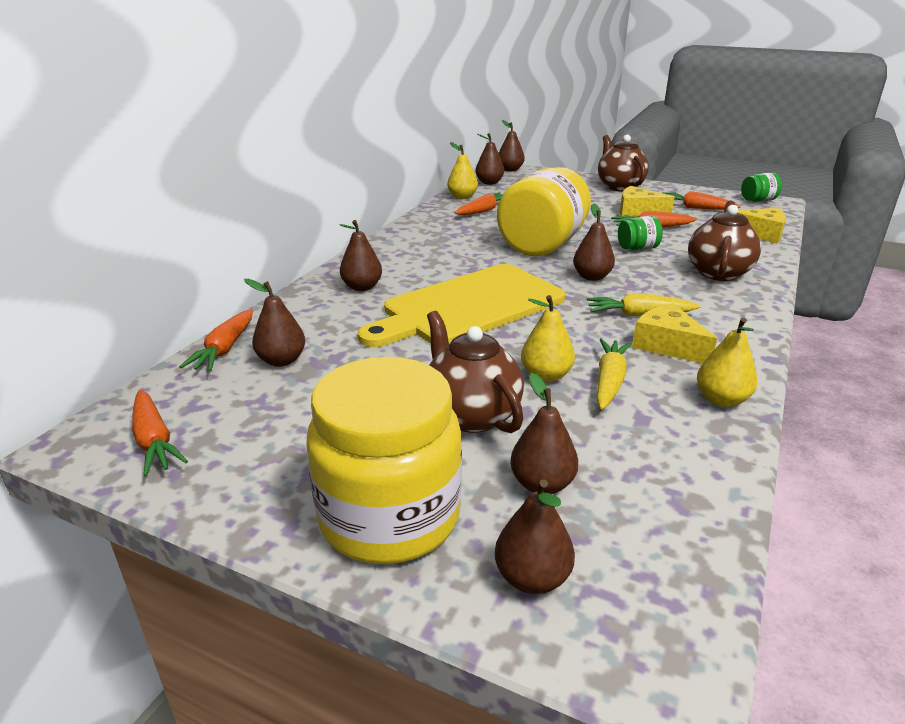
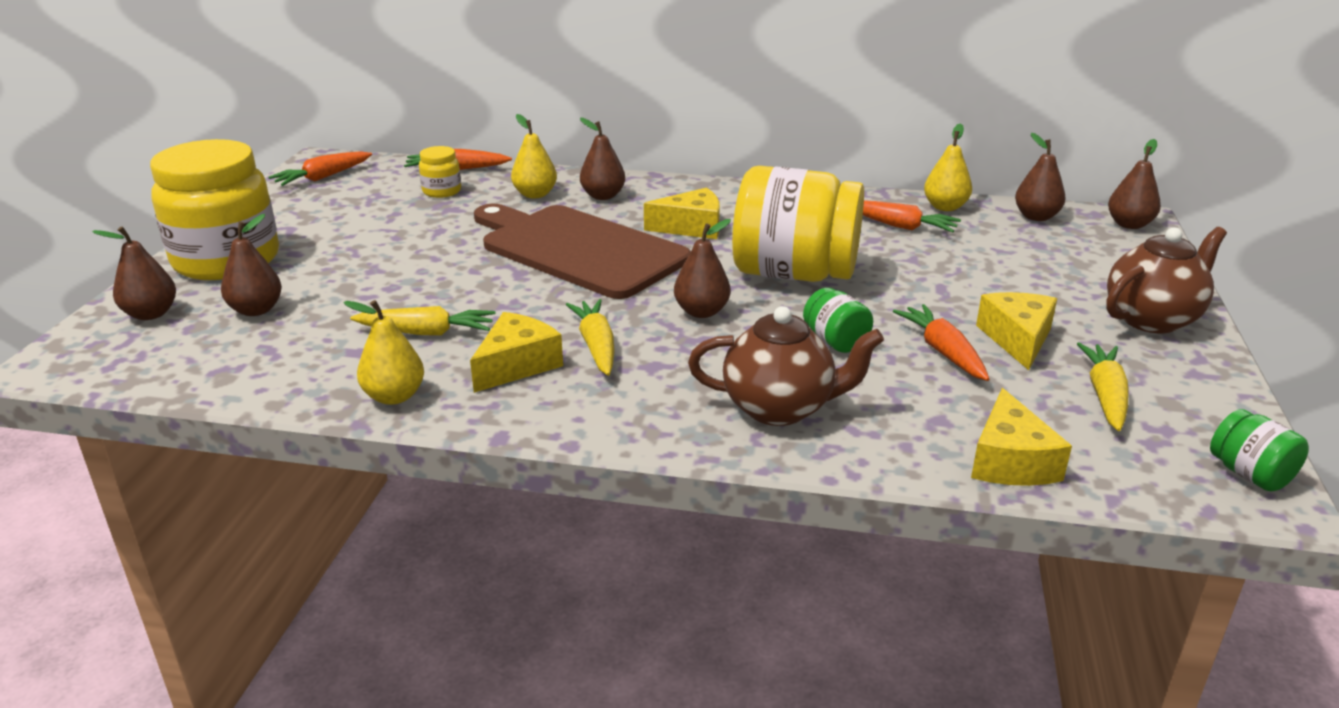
camera: 75 degrees right, 0 degrees up
brown pear [244,279,305,367] -> yellow jar [419,146,461,198]
yellow cutting board [358,264,566,347] -> brown cutting board [474,204,691,299]
brown teapot [427,311,524,433] -> none
yellow pear [521,295,575,382] -> yellow pear moved to [511,114,557,198]
orange carrot [662,191,741,210] -> yellow carrot [1077,343,1129,431]
none -> yellow cheese [644,188,720,239]

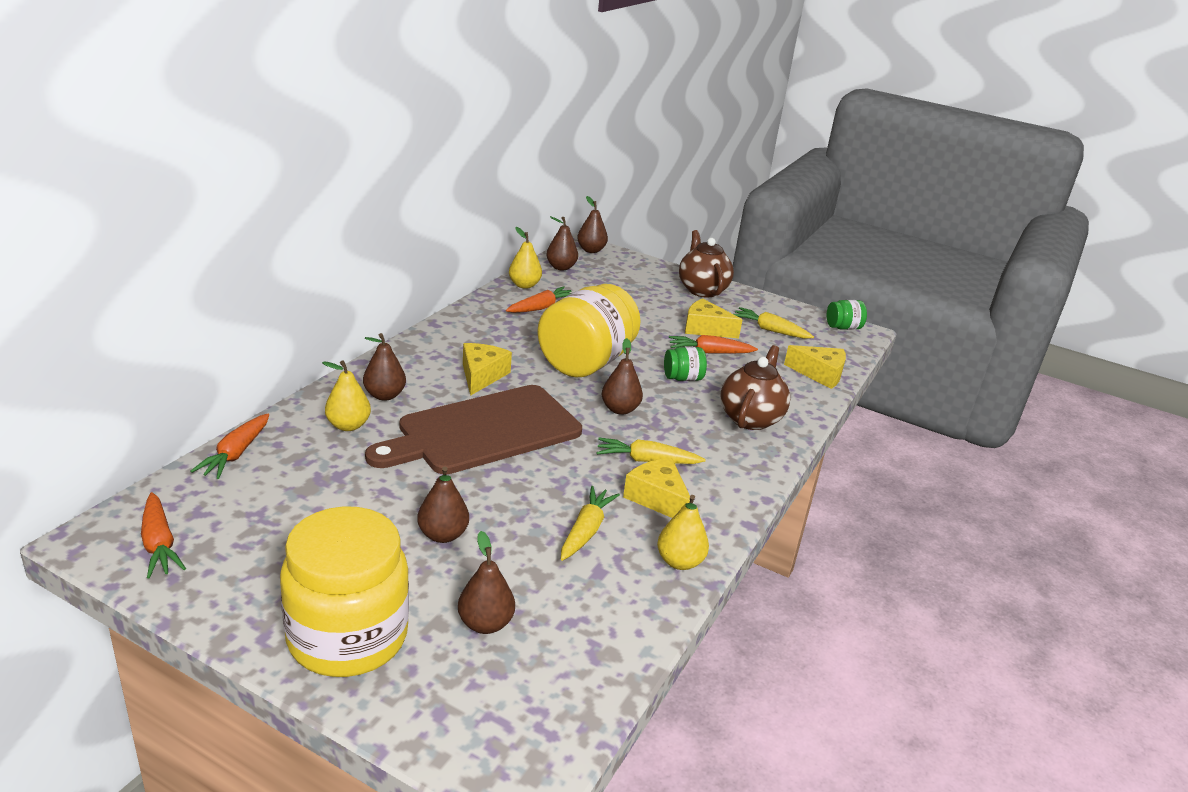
camera: 75 degrees left, 0 degrees up
brown pear [92,227,176,320] -> brown pear moved to [417,466,469,543]
yellow jar [419,146,461,198] -> none

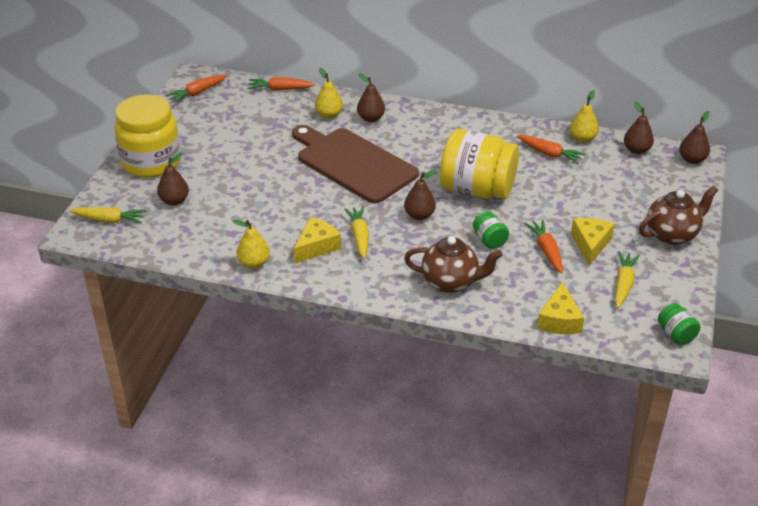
camera: 80 degrees right, 10 degrees up
brown pear [417,466,469,543] -> none
yellow cheese [463,343,512,396] -> none
yellow carrot [561,486,620,561] -> yellow carrot moved to [69,207,147,223]

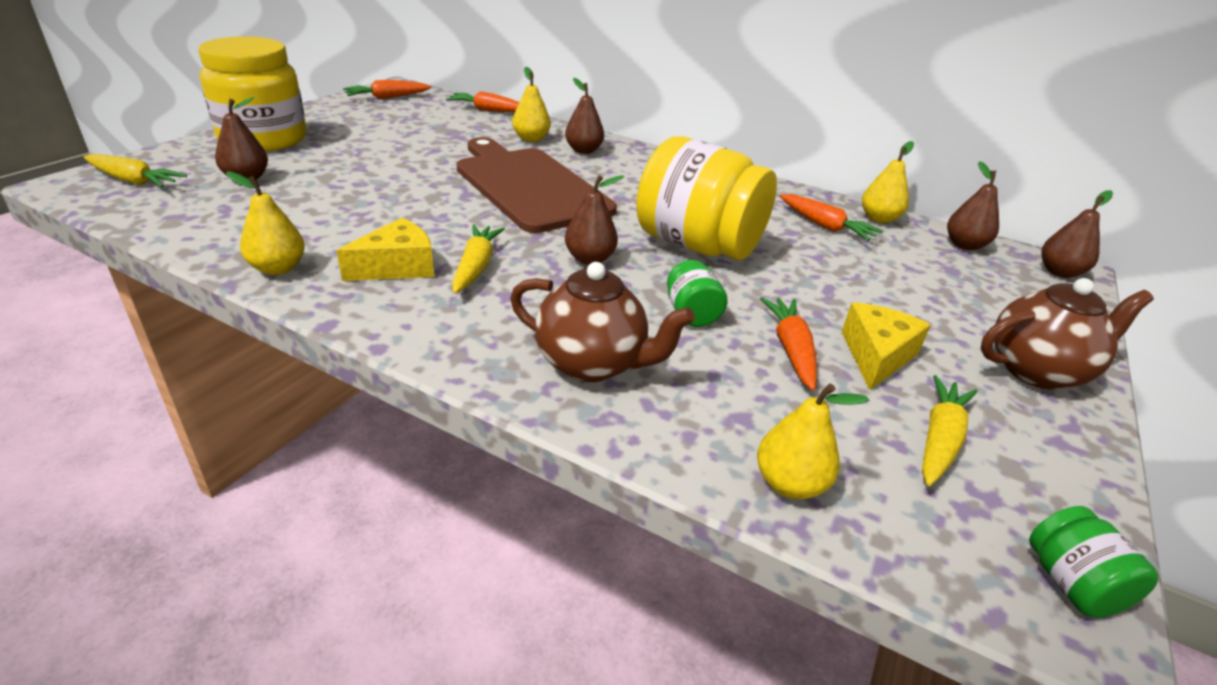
camera: 10 degrees right, 5 degrees down
yellow cheese [537,282,584,334] -> yellow pear [757,384,869,499]

